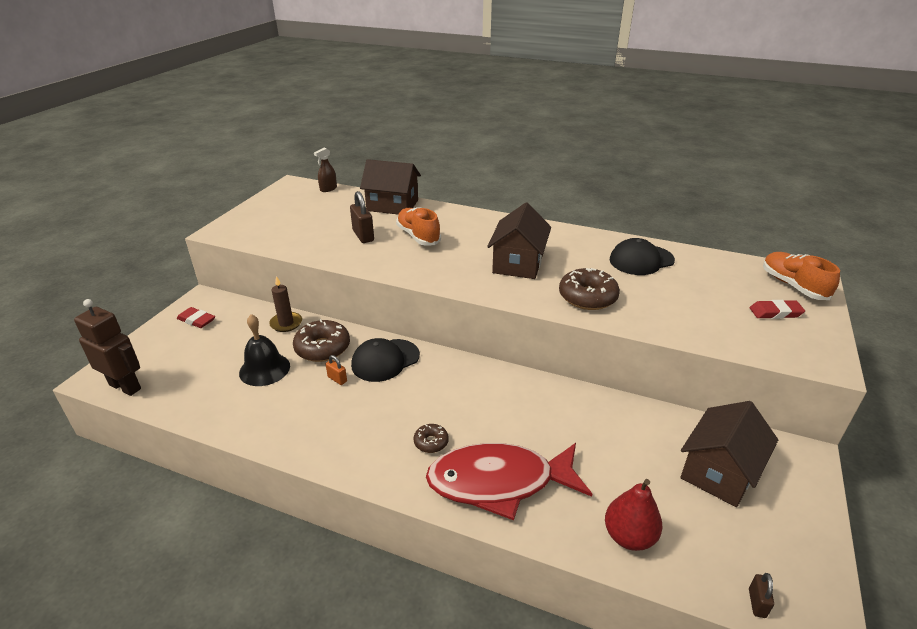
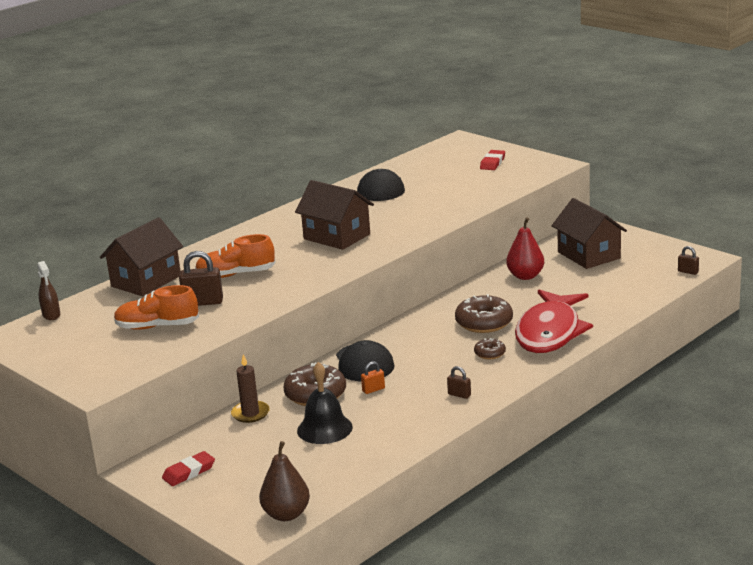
camera: 65 degrees left, 10 degrees down
brown robot [74,299,141,396] -> brown pear [259,441,310,521]
brown donut [559,268,620,310] -> brown donut moved to [455,294,513,333]
red pear [605,479,662,551] -> red pear moved to [506,217,544,280]
orange shoe [763,252,840,300] -> orange shoe moved to [114,285,199,330]
none -> brown padlock [447,366,471,399]

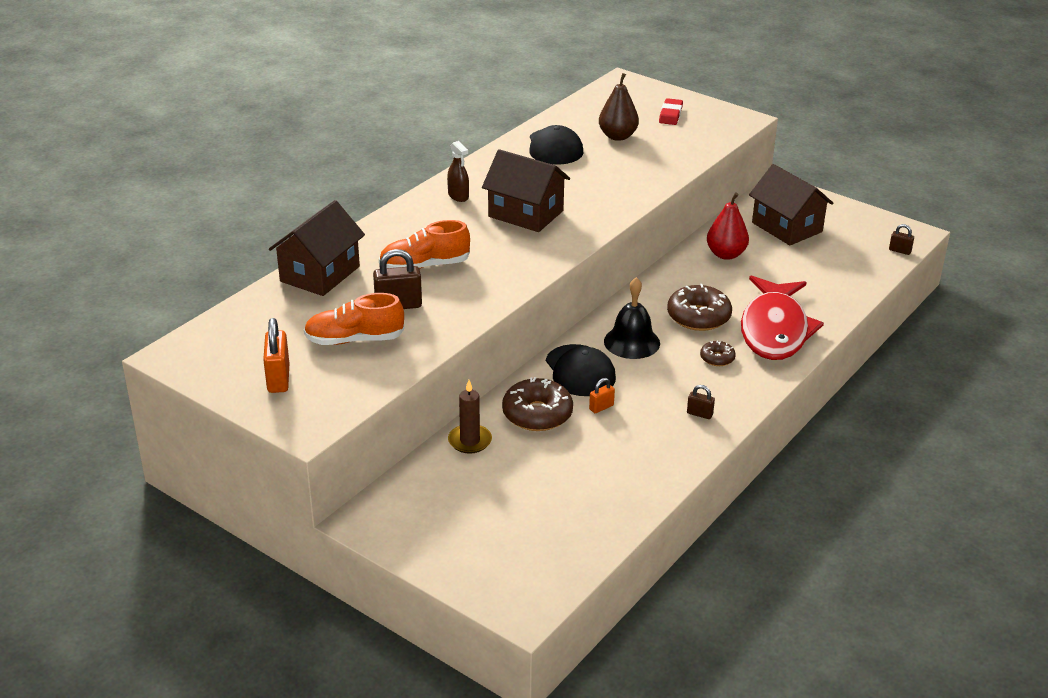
camera: 10 degrees left, 10 degrees up
brown spray bottle [37,261,60,320] -> brown spray bottle moved to [447,141,469,202]
red eraser [162,451,215,486] -> none
brown pear [259,441,310,521] -> brown pear moved to [599,73,639,141]
black bell [297,362,353,444] -> black bell moved to [604,277,660,359]
none -> orange padlock [263,318,289,393]

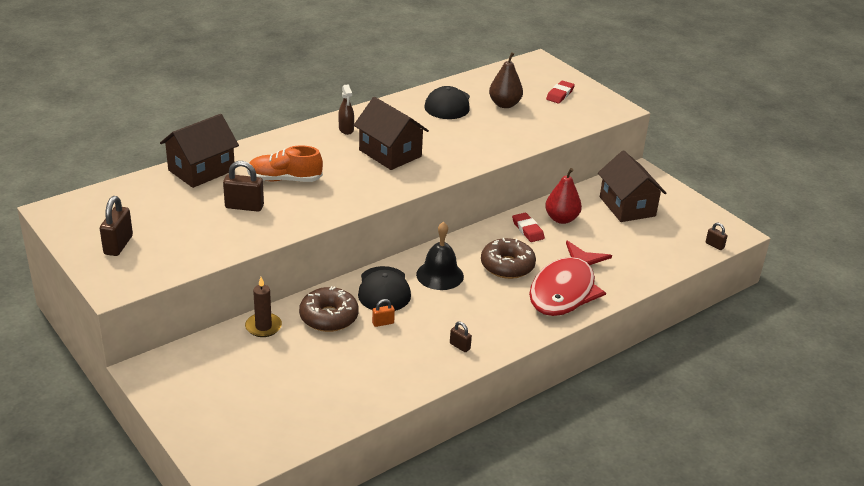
camera: 15 degrees right, 0 degrees up
orange padlock [263,318,289,393] -> brown padlock [100,196,133,256]
orange shoe [304,293,405,345] -> none
brown donut [700,341,736,366] -> none
none -> red eraser [512,213,545,242]

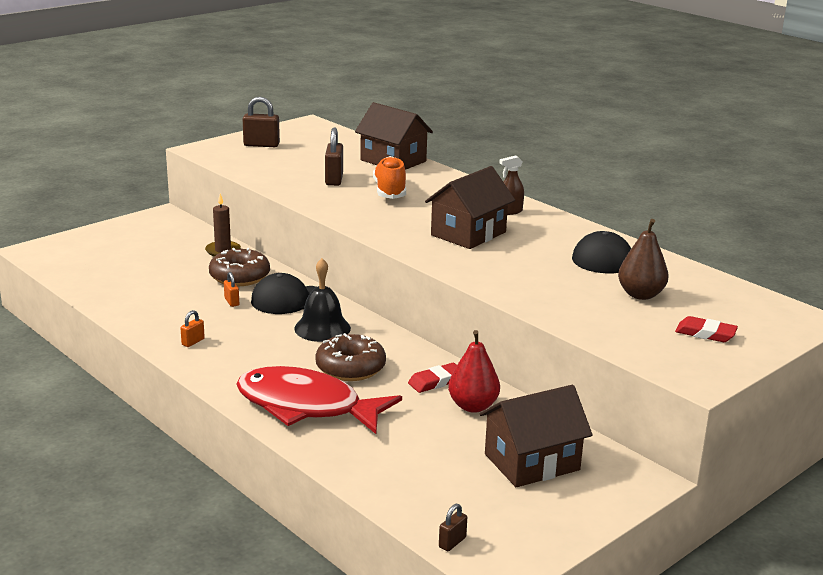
camera: 85 degrees right, 10 degrees down
brown padlock [450,321,472,352] -> orange padlock [180,310,205,347]

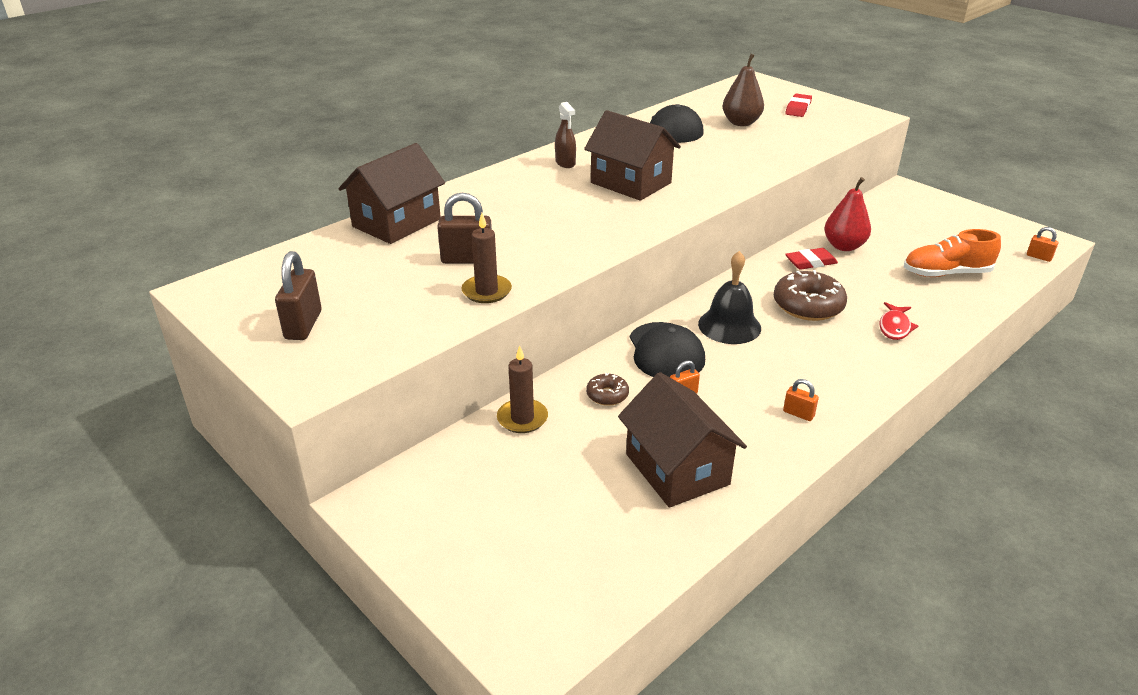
camera: 90 degrees left, 10 degrees up
brown donut [209,248,270,286] -> brown donut [586,373,629,406], size x0.52
red fish [237,366,402,434] -> red fish [880,302,918,340], size x0.40
orange shoe [373,156,406,199] -> orange shoe moved to [904,229,1001,277]
red eraser [408,363,457,393] -> red eraser turned 75 degrees counterclockwise [785,248,838,270]
brown padlock [439,504,467,551] -> orange padlock [1027,227,1058,262]
brown house [480,385,593,487] -> brown house moved to [618,372,747,508]
none -> brown candle [462,213,512,303]

